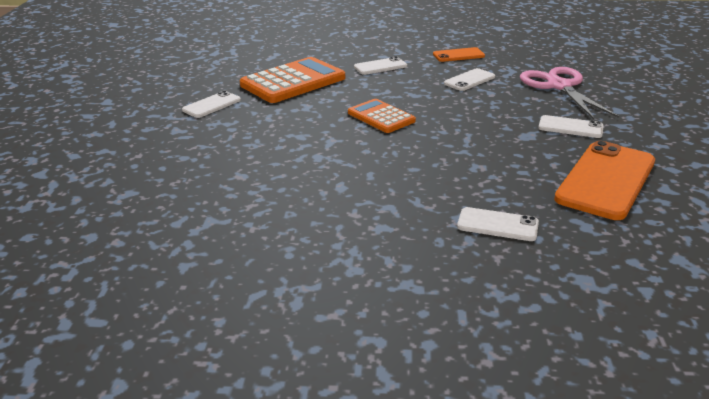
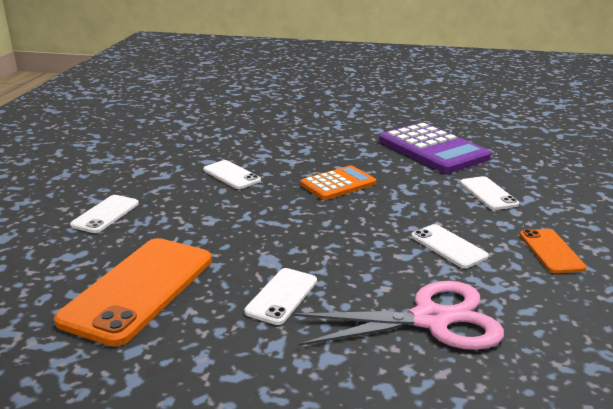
camera: 95 degrees right, 5 degrees down
white phone [182,91,241,118] -> white phone moved to [203,160,261,189]
orange calculator [240,57,345,103] -> purple calculator [379,123,491,173]
orange phone [554,141,655,220] -> orange phone turned 75 degrees clockwise [54,238,212,346]

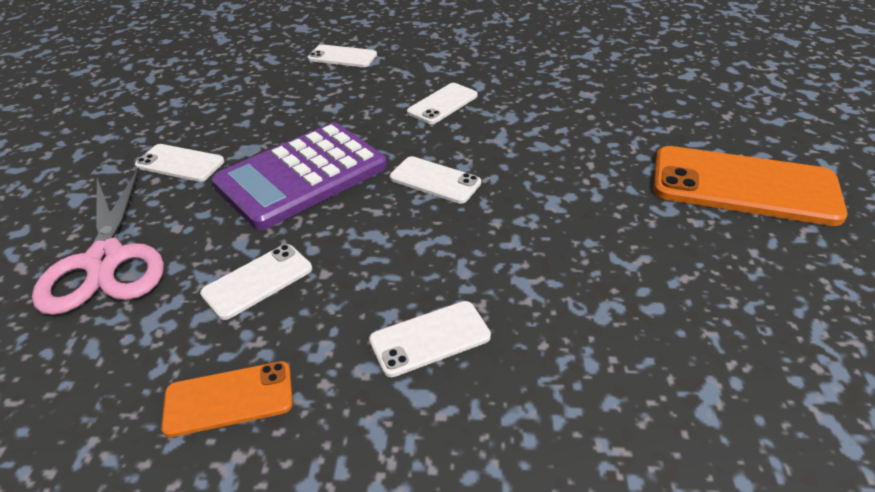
camera: 85 degrees right, 15 degrees up
orange phone [54,238,212,346] -> orange phone moved to [653,146,847,226]
orange calculator [301,165,376,200] -> white phone [390,156,481,204]
purple calculator [379,123,491,173] -> purple calculator moved to [212,123,387,230]

